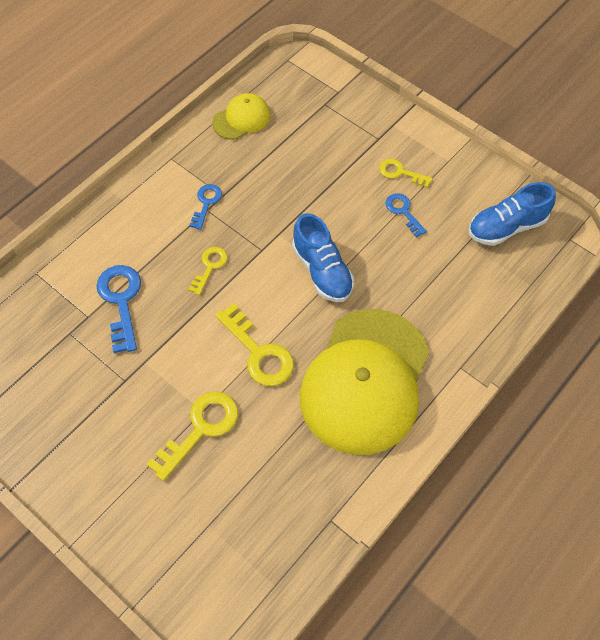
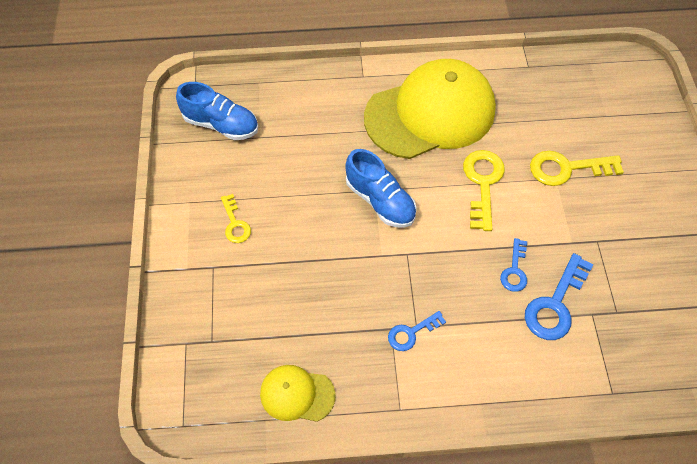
camera: 135 degrees left, 0 degrees up
yellow key [188,247,227,295] -> none
blue shoe [292,213,354,302] -> blue shoe turned 120 degrees clockwise [345,149,417,228]
blue key [386,193,427,237] -> blue key moved to [500,238,527,292]

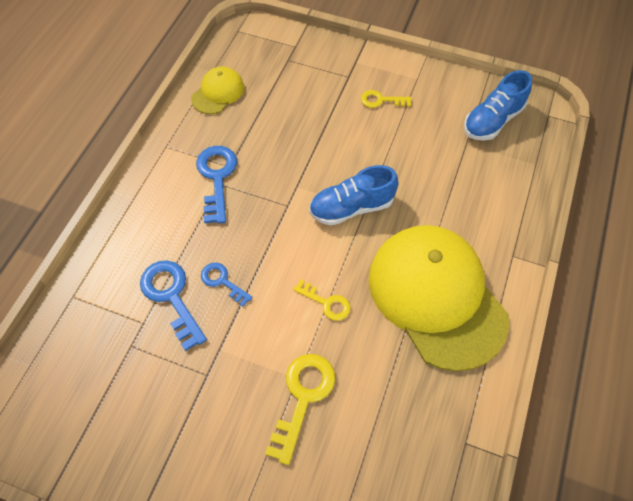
camera: 115 degrees right, 0 degrees up
yellow cap [364,59,496,159] -> yellow cap turned 150 degrees clockwise [369,225,509,371]
blue key [388,311,446,351] -> blue key [196,146,237,224], size x1.68
yellow key [463,150,505,231] -> yellow key [293,280,351,321], size x0.59

